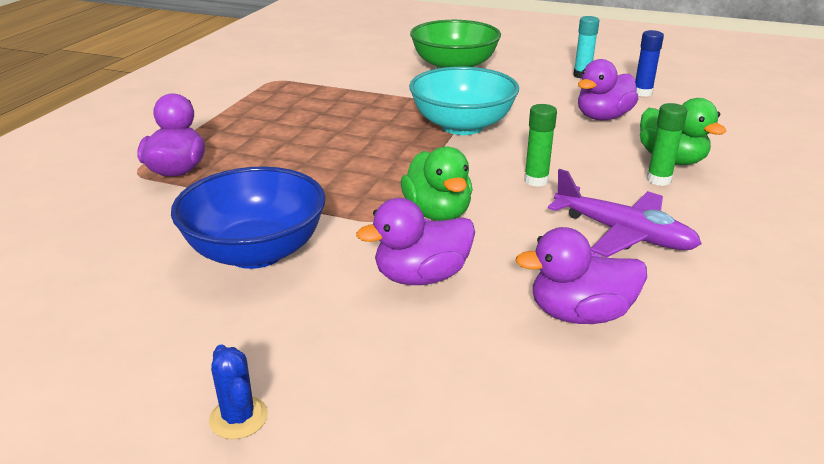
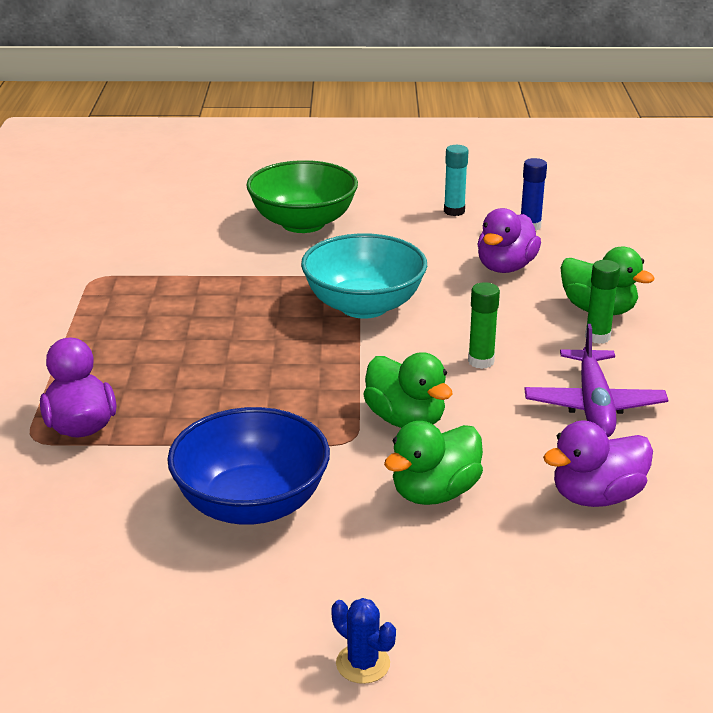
camera: 20 degrees left, 0 degrees up
purple duck [356,198,475,285] -> green duck [384,421,483,505]
purple plane [548,169,701,257] -> purple plane turned 75 degrees clockwise [524,324,668,437]

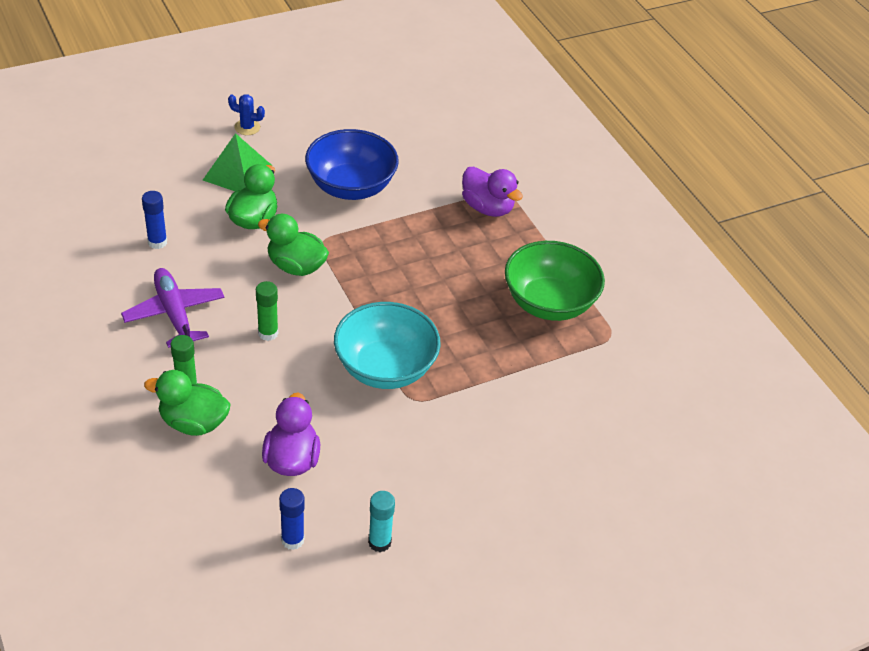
camera: 150 degrees right, 15 degrees up
green bowl [246,160,358,233] -> green bowl moved to [505,241,605,321]
purple duck [543,421,653,507] -> blue glue stick [142,191,167,249]
none -> green pyramid [203,133,273,191]

